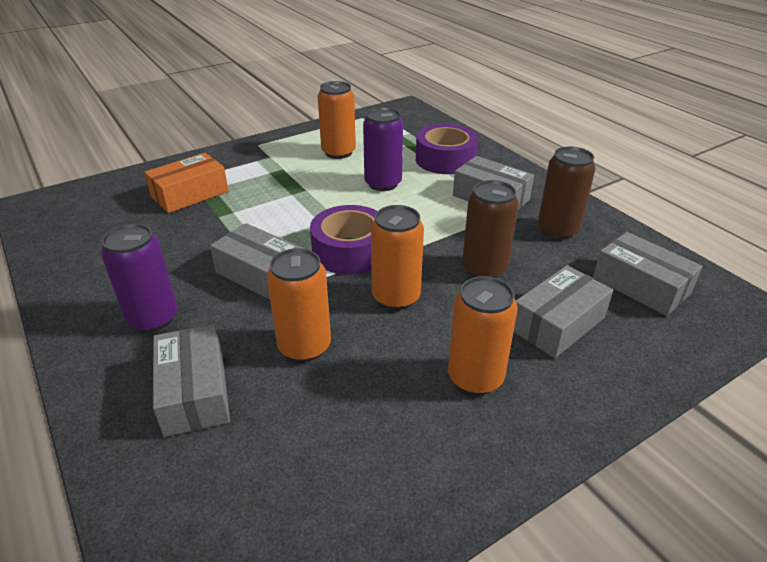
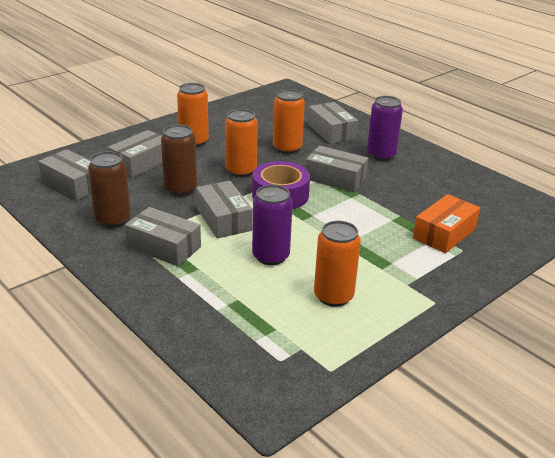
camera: 170 degrees right, 5 degrees down
purple tape [416,124,478,174] -> none
none -> grey box [196,181,253,238]

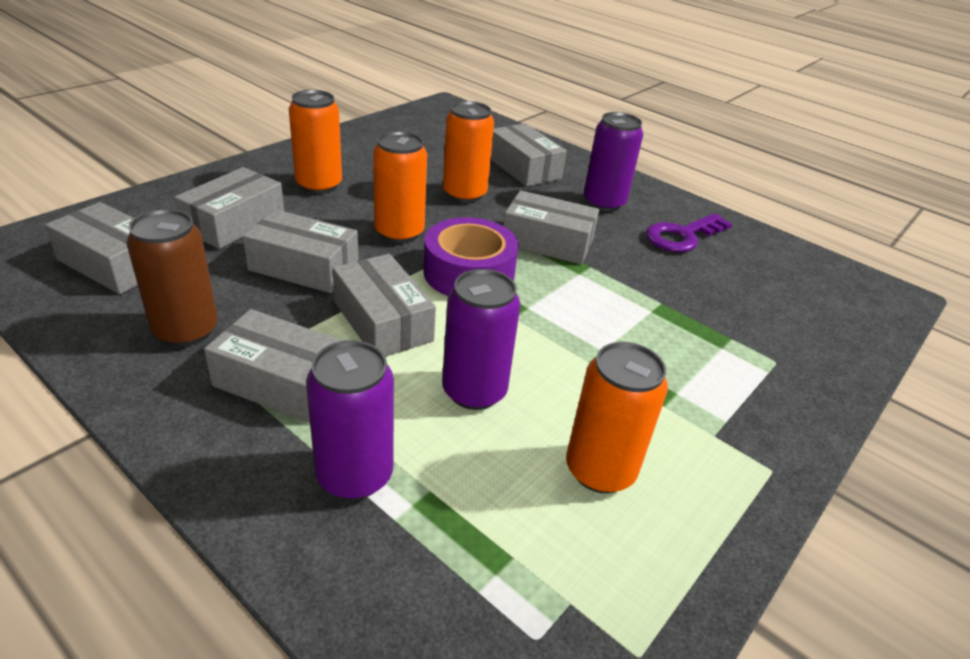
camera: 10 degrees left, 5 degrees up
brown can [161,125,197,196] -> grey box [243,209,358,293]
orange box [413,194,480,253] -> none
none -> purple can [306,340,394,500]
none -> purple key [646,213,732,252]

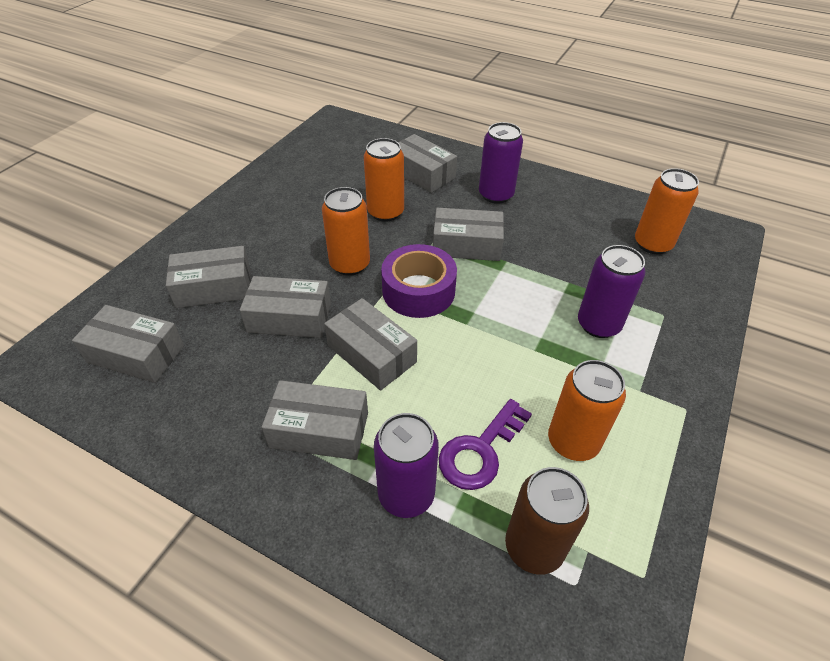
camera: 10 degrees left, 10 degrees up
brown can [126,209,218,347] -> brown can moved to [505,467,589,575]
grey box [174,167,284,249] -> grey box turned 60 degrees clockwise [166,246,251,308]
orange can [289,90,342,194] -> orange can moved to [635,168,699,254]
purple can [442,269,520,410] -> purple can moved to [578,245,645,338]
purple key [646,213,732,252] -> purple key moved to [438,399,532,490]

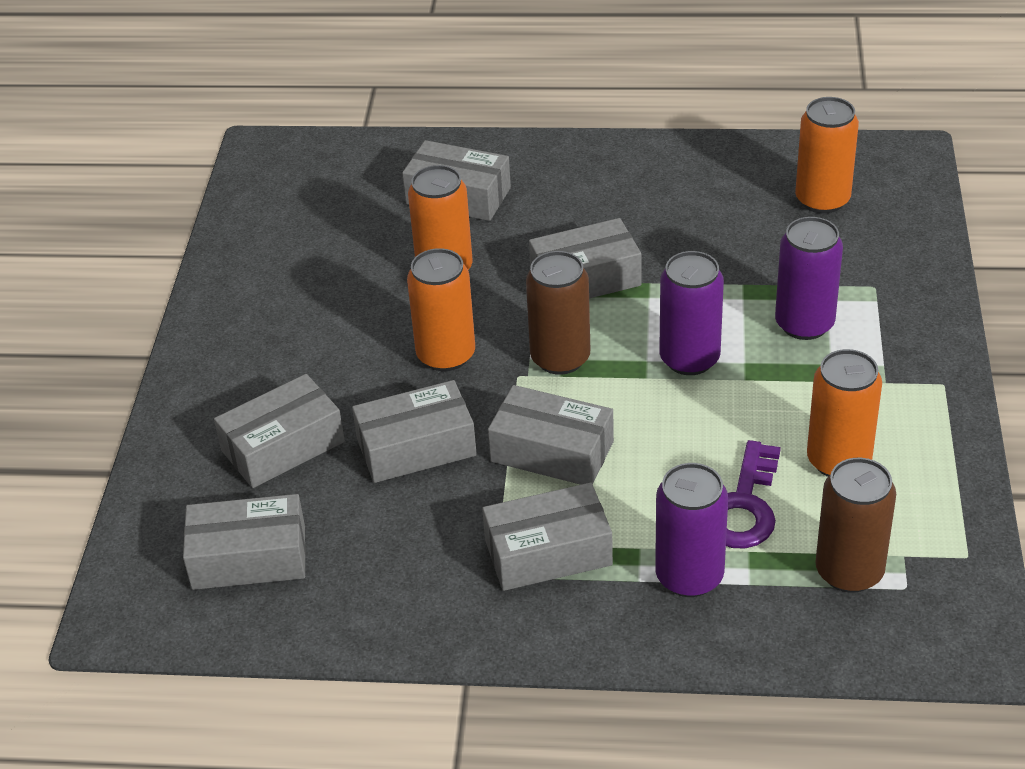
camera: 20 degrees left, 5 degrees down
purple tape [381,244,457,318] -> brown can [526,251,590,375]
purple can [479,122,523,204] -> purple can moved to [659,251,724,375]

